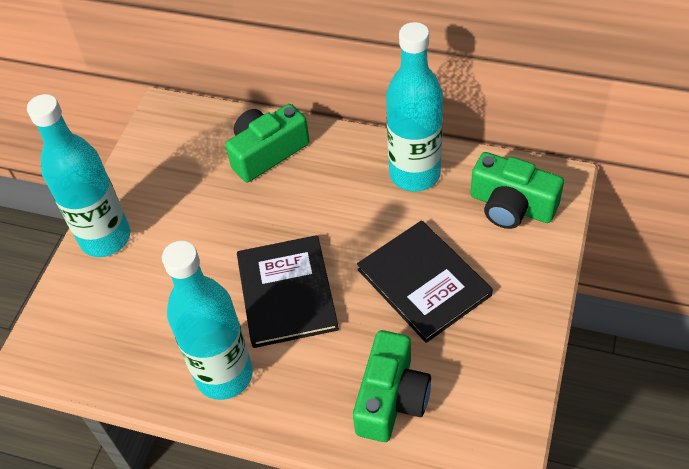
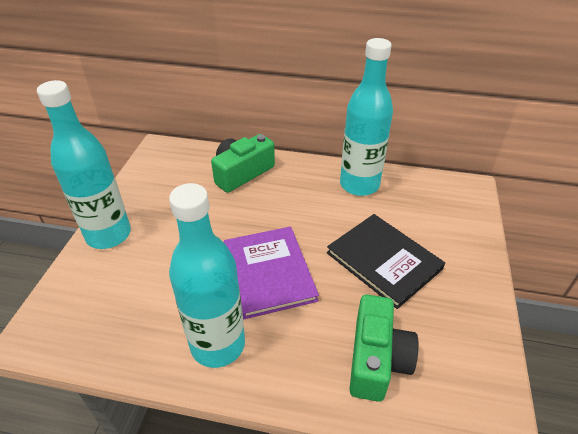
camera: 10 degrees left, 10 degrees down
black book [237,235,339,348] -> purple book [224,226,319,319]
green camera [470,152,564,229] -> none

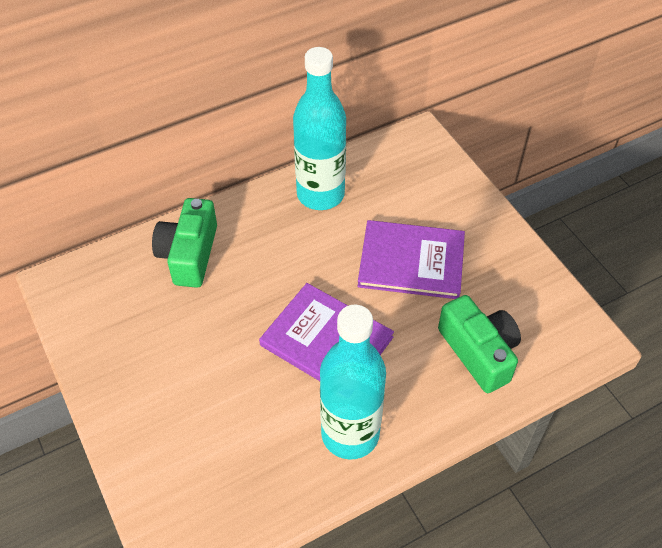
camera: 40 degrees left, 10 degrees up
turquoise bottle [37,80,131,249] -> none
black book [327,214,445,309] -> purple book [358,220,465,299]

